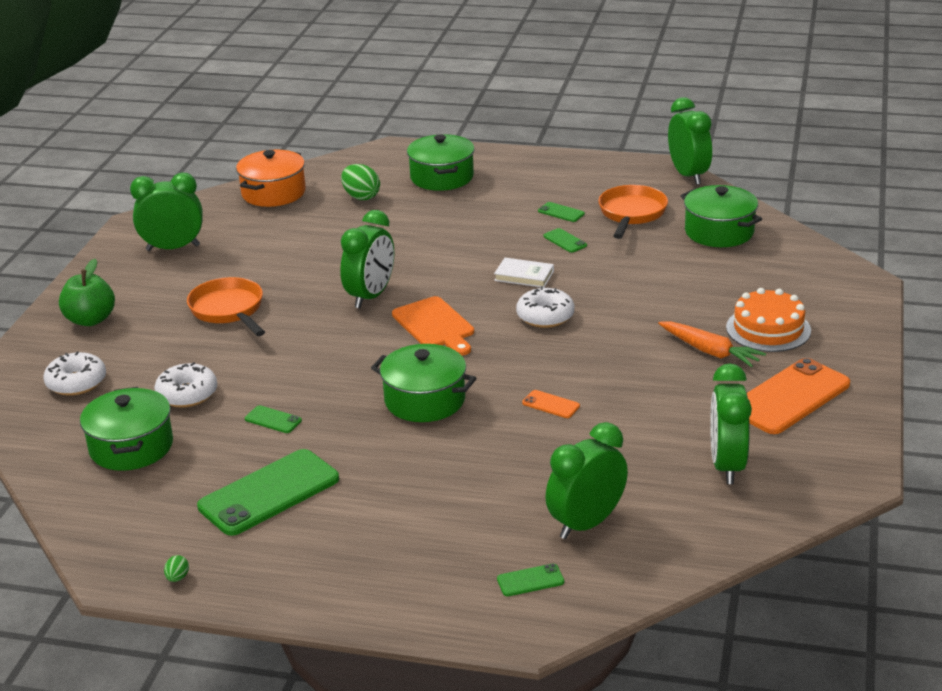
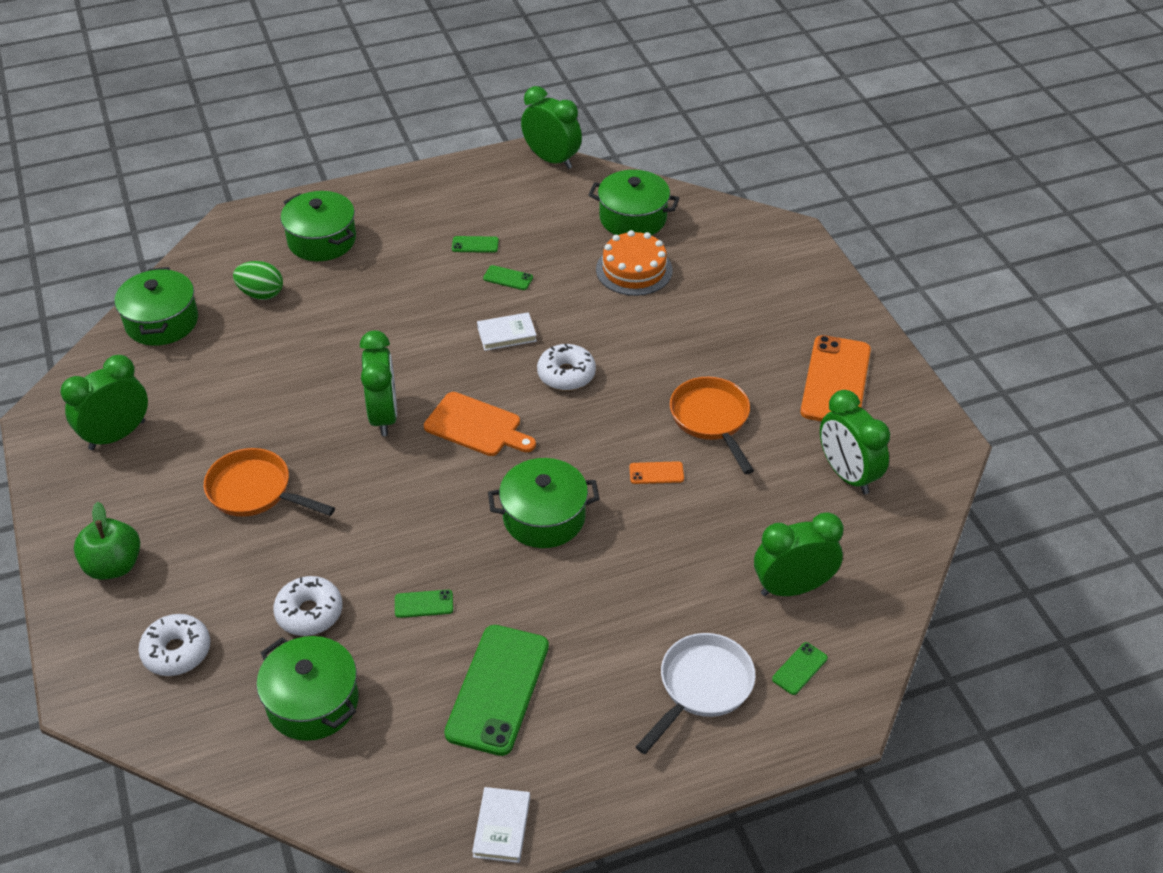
camera: 35 degrees left, 15 degrees up
green egg [164,555,189,582] -> white book [472,787,530,863]
orange pot [236,150,306,207] -> green pot [115,267,198,346]
green clock [545,422,628,539] -> green clock turned 60 degrees clockwise [754,512,844,596]
orange pan [598,185,668,239] -> orange pan moved to [670,377,754,474]
orange carrot [658,321,766,367] -> none
orange cake [726,288,811,352] -> orange cake moved to [596,230,672,296]
none -> white pan [636,633,756,754]

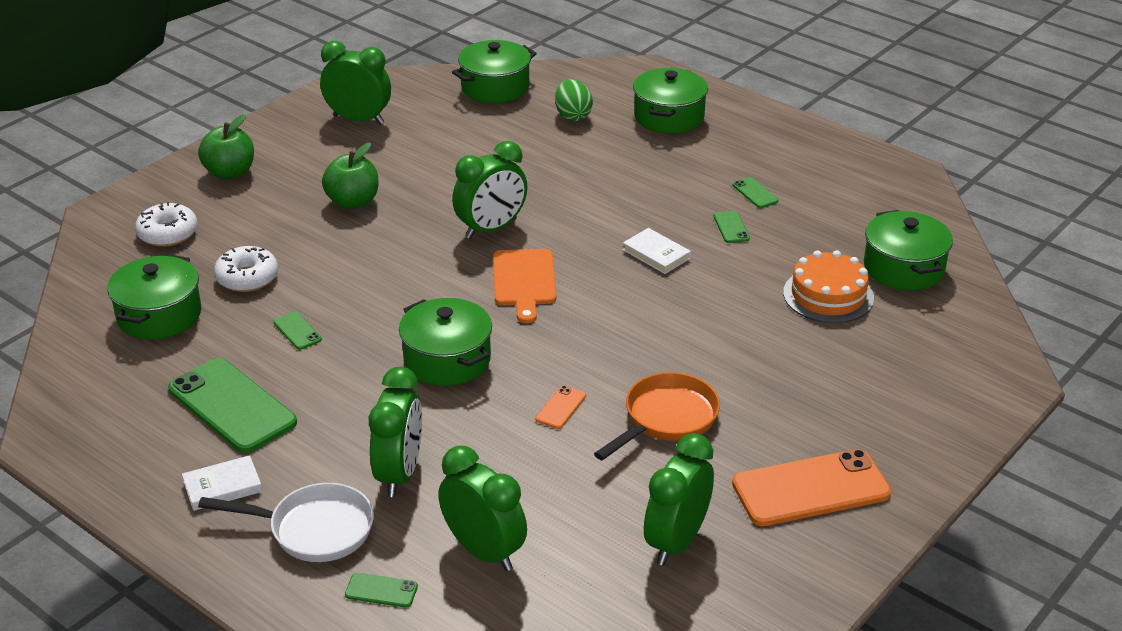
camera: 60 degrees right, 10 degrees down
orange pan [204,448,335,517] -> green apple [322,142,378,209]
green phone [444,625,549,756] -> green phone turned 60 degrees clockwise [168,358,297,453]
white book [472,787,530,863] -> white book moved to [182,455,262,511]
green clock [521,86,582,169] -> green clock moved to [369,367,422,497]
white donut [537,344,596,391] -> none
orange phone [629,461,684,484] -> orange phone turned 60 degrees clockwise [536,385,586,429]

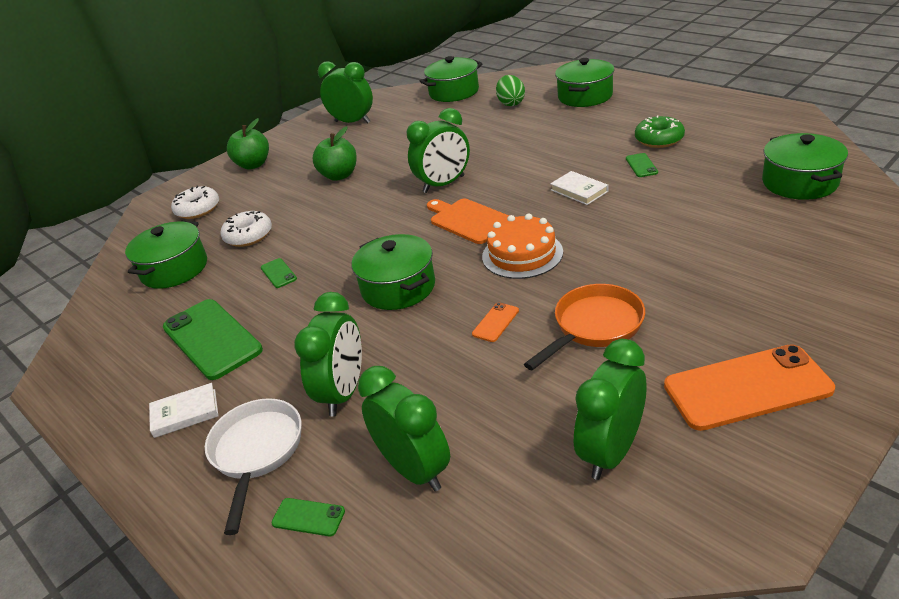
camera: 10 degrees right, 0 degrees up
white pan [198,483,374,562] -> white pan turned 105 degrees counterclockwise [205,398,302,535]
orange cutting board [493,249,556,324] -> orange cutting board turned 135 degrees clockwise [427,199,509,244]
green phone [733,177,778,208] -> green donut [635,115,685,148]
orange cake [783,250,874,323] -> orange cake moved to [482,214,563,279]

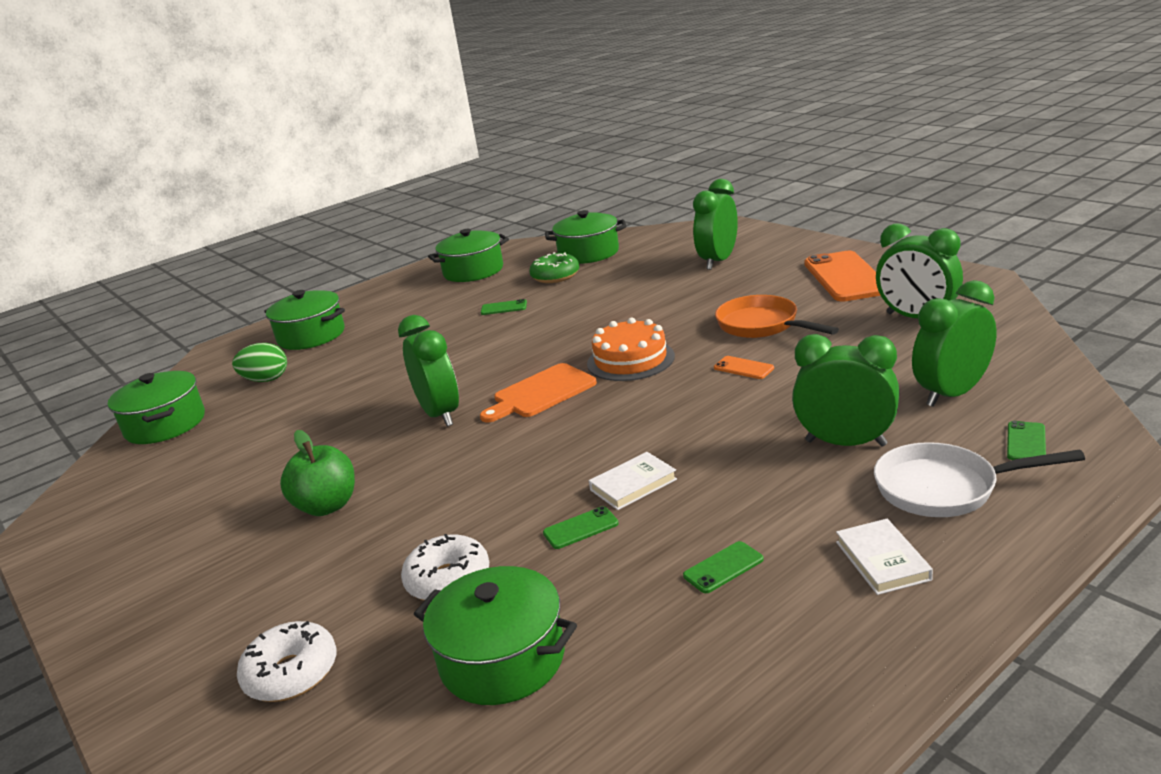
camera: 85 degrees left, 10 degrees down
green phone [163,299,263,380] -> green phone [683,541,764,593], size x0.43
green apple [227,118,269,169] -> none
green clock [318,61,373,124] -> green clock moved to [693,179,738,270]
green pot [352,234,435,310] -> green pot moved to [428,229,509,282]
white book [550,171,608,205] -> white book moved to [589,452,677,510]
green donut [635,115,685,148] -> green donut moved to [529,252,579,283]

